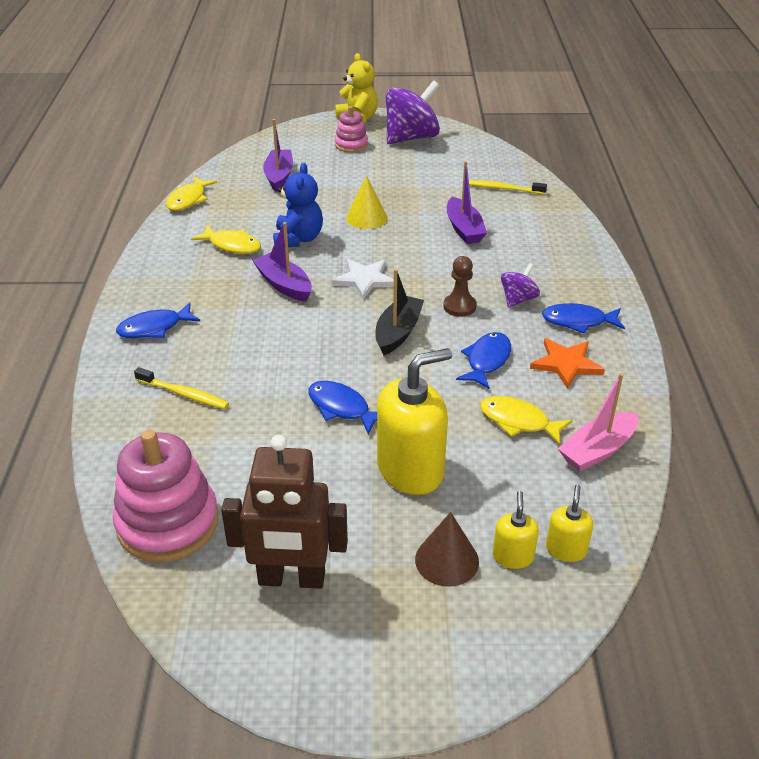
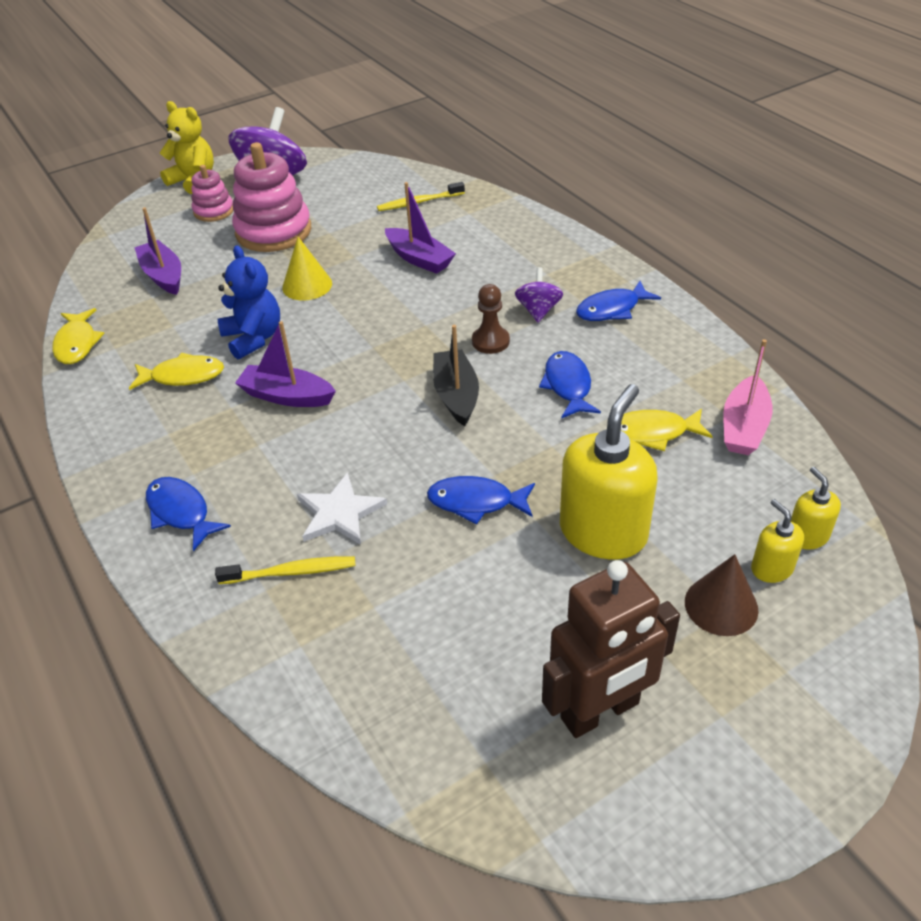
camera: 30 degrees left, 5 degrees up
pink stacking toy [113,430,219,562] -> pink stacking toy moved to [232,142,311,252]
blue fish [116,303,201,338] -> blue fish turned 105 degrees clockwise [146,477,231,551]
white star [332,259,394,299] -> white star moved to [297,472,387,545]
orange star [530,338,605,389] -> none

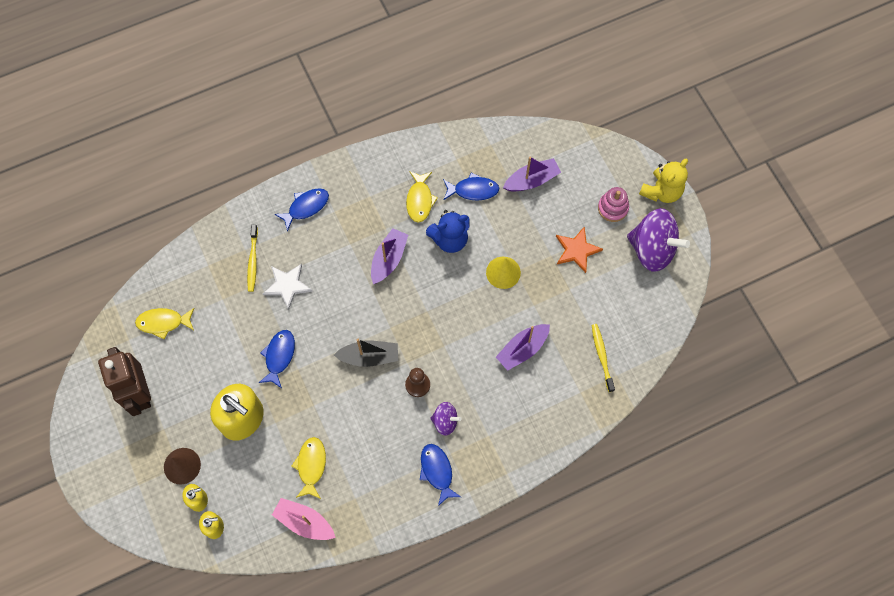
camera: 95 degrees right, 25 degrees up
yellow fish [52,308,105,364] -> yellow fish moved to [135,308,194,339]
pink stacking toy [232,142,311,252] -> orange star [556,226,603,273]
blue fish [539,351,601,419] -> blue fish moved to [443,172,499,201]

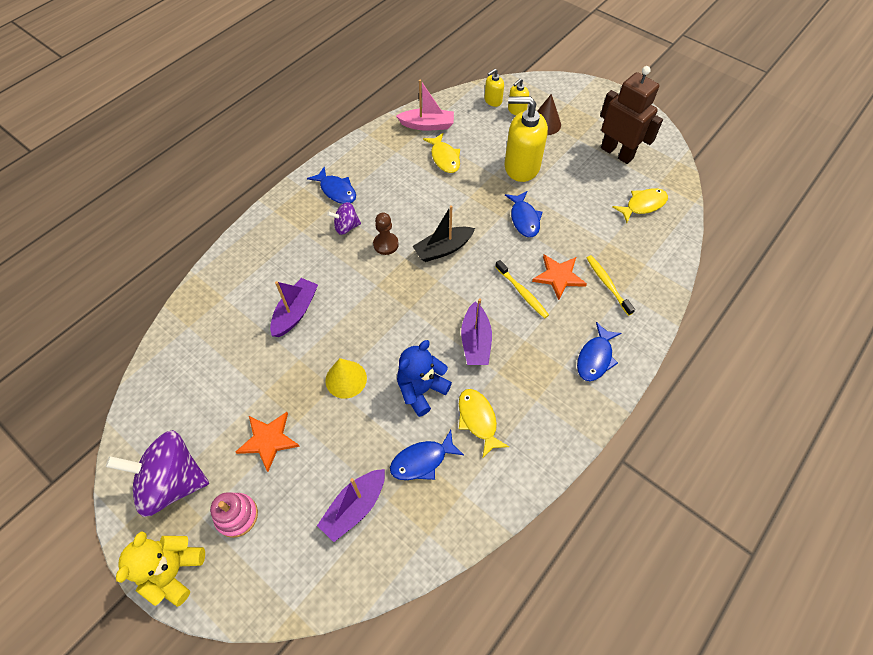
camera: 155 degrees right, 10 degrees down
white star [263,264,313,310] -> orange star [532,255,587,300]
yellow toothbrush [591,324,615,392] -> yellow toothbrush moved to [495,260,549,318]

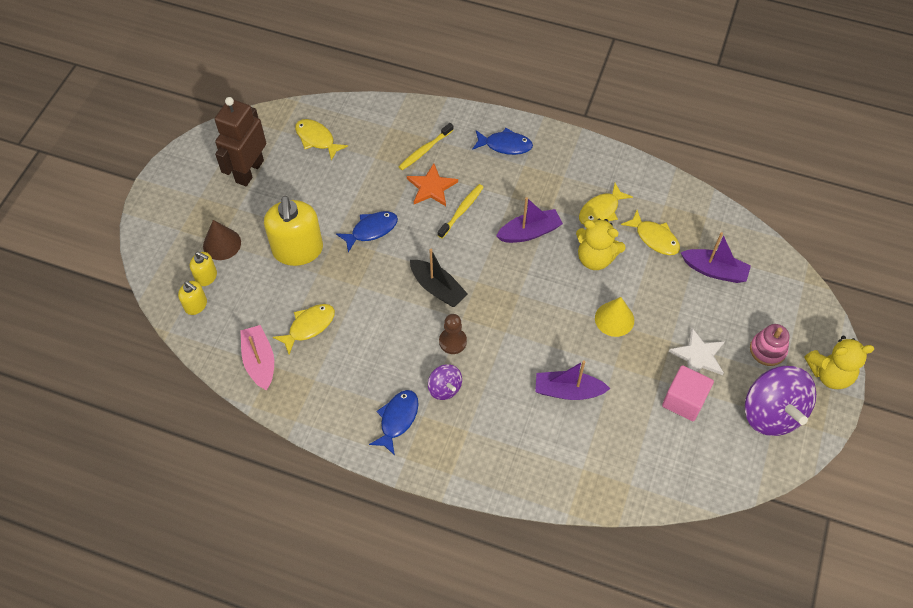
camera: 110 degrees left, 0 degrees up
orange star [236,412,300,472] -> white star [669,328,725,375]
blue fish [390,430,464,480] -> yellow fish [621,210,680,255]
blue teddy bear [397,340,452,417] -> yellow teddy bear [576,219,626,270]
none -> pink cube [662,365,714,421]

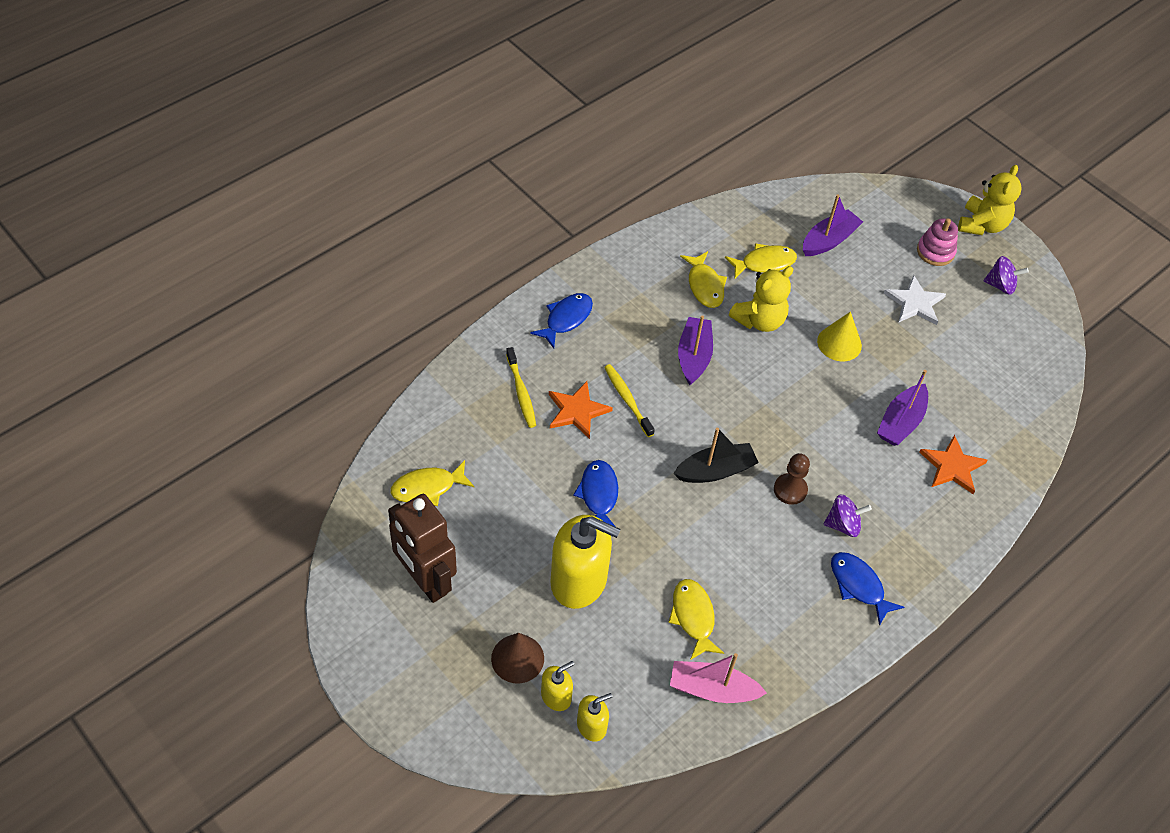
camera: 65 degrees left, 5 degrees down
pink cube [662,365,714,421] -> none
purple spinning top [745,366,816,436] -> purple spinning top [983,256,1029,295], size x0.50
none -> orange star [919,434,988,494]

